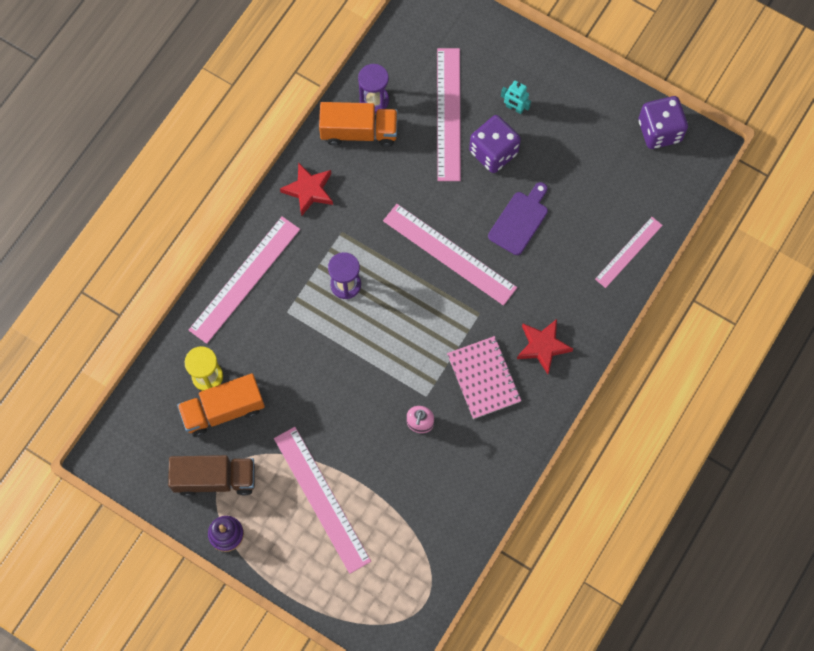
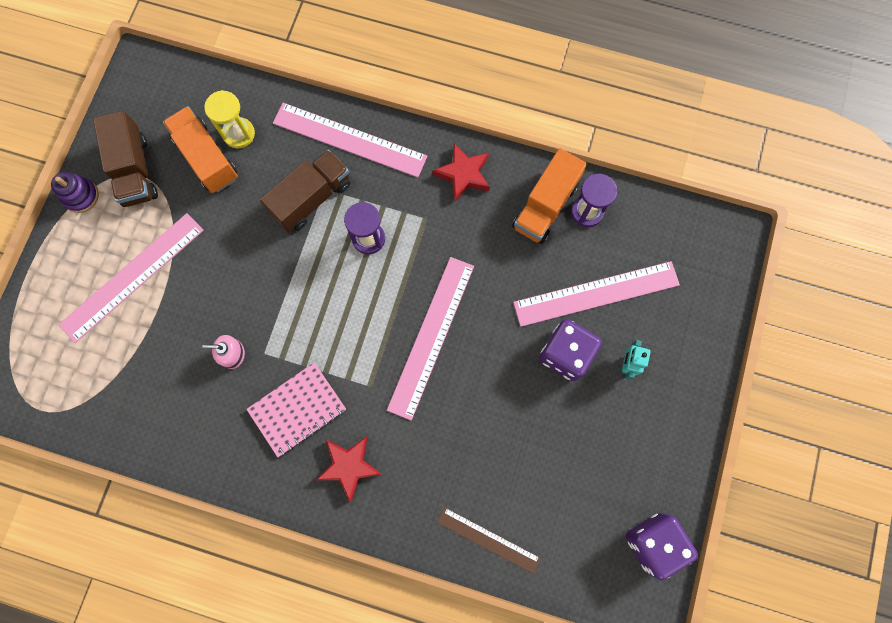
camera: 75 degrees right, 5 degrees up
orange truck [319,102,398,147] -> orange truck turned 45 degrees clockwise [512,148,587,244]
purple cutting board [488,182,548,255] -> none
pink ruler [595,217,663,288] -> brown ruler [437,507,541,574]
none -> brown truck [260,150,350,232]

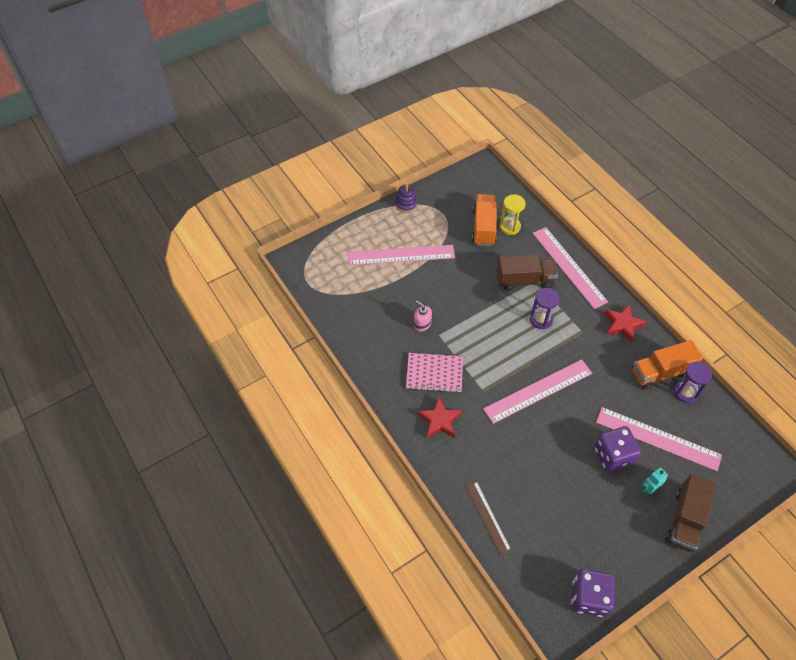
camera: 40 degrees right, 20 degrees down
brown truck [93,111,158,207] -> brown truck moved to [665,474,716,552]

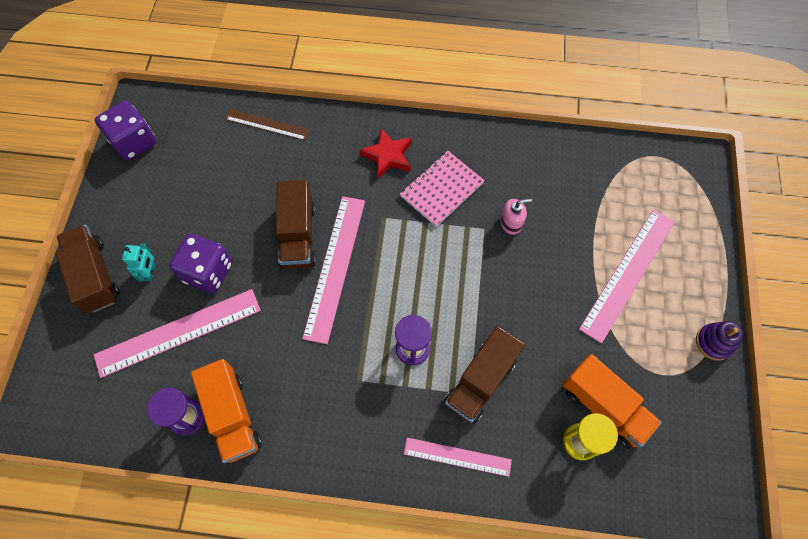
camera: 130 degrees right, 10 degrees up
pink ruler [532,227,608,309] -> pink ruler [404,438,512,477], size x0.60
red star [604,304,647,343] -> none
orange truck [632,340,703,390] -> orange truck turned 135 degrees clockwise [191,359,262,463]
none -> brown truck [276,180,316,269]

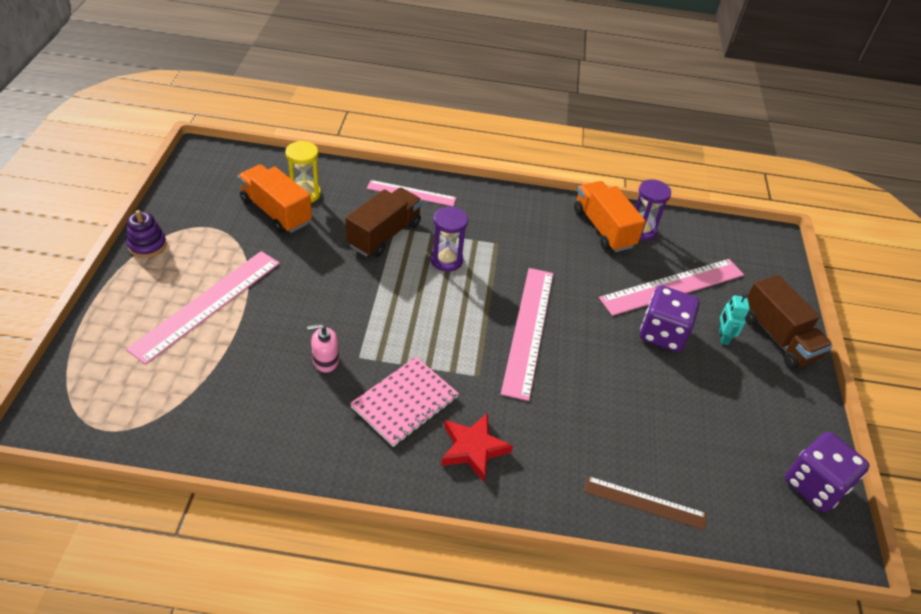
camera: 175 degrees right, 20 degrees down
brown truck [276,180,316,269] -> none

